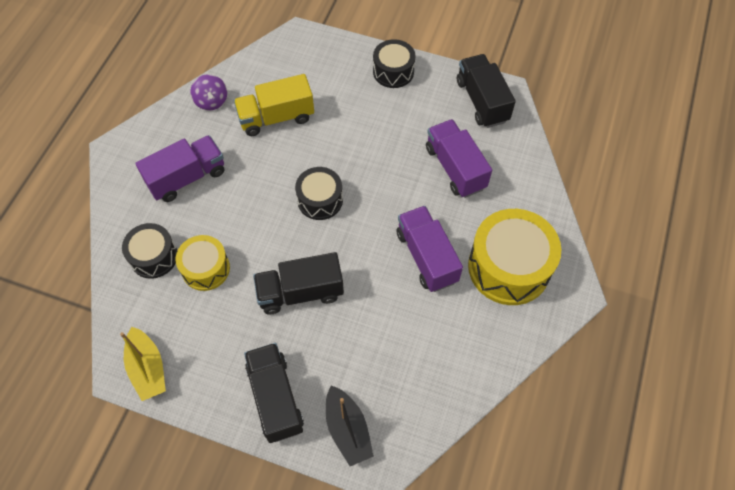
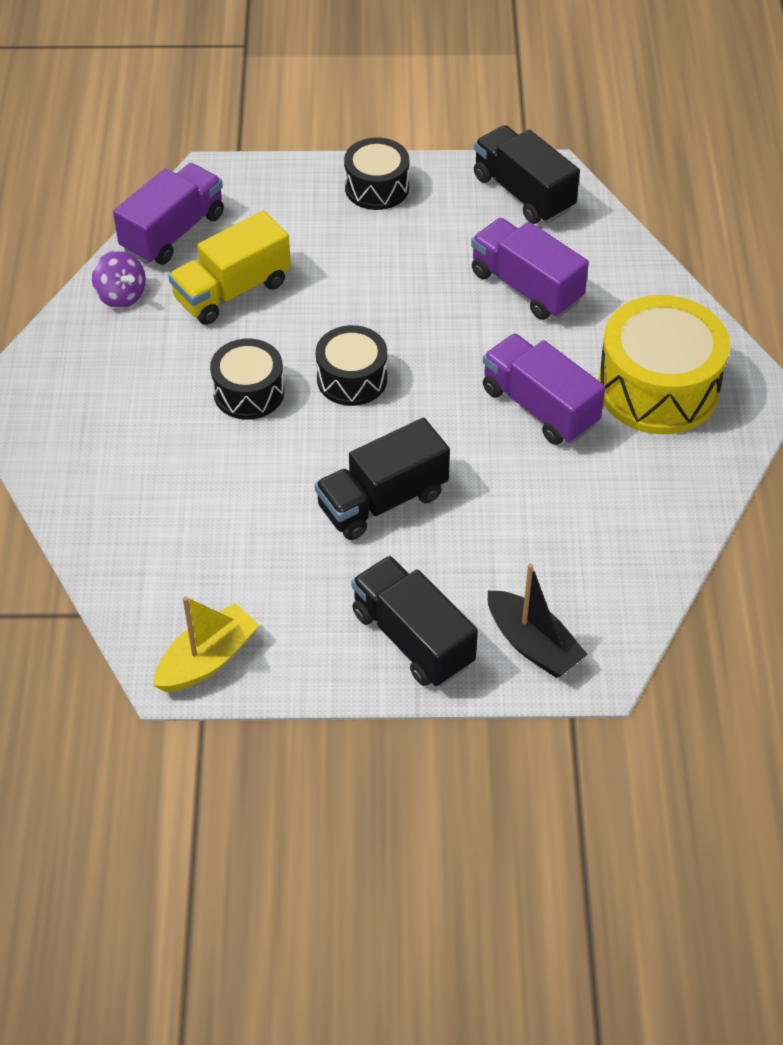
camera: 20 degrees left, 10 degrees down
yellow boat [120,327,166,401] -> yellow boat turned 90 degrees counterclockwise [153,596,259,692]
black drum [122,223,177,279] -> black drum moved to [210,339,284,420]
purple truck [135,135,224,202] -> purple truck moved to [113,163,224,265]
yellow drum [176,235,230,291] -> none

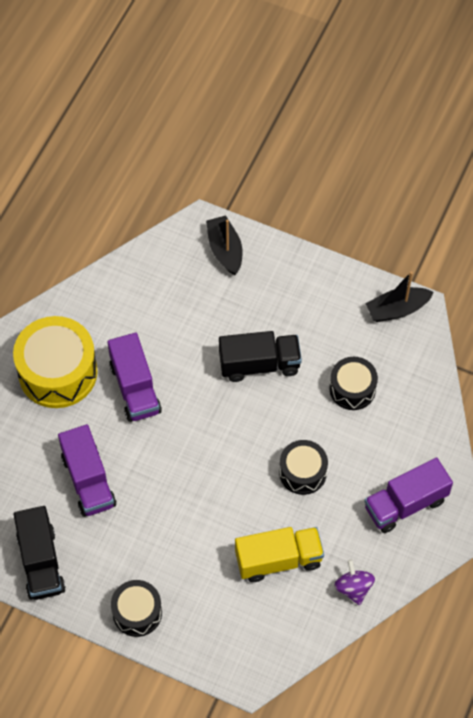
camera: 155 degrees left, 10 degrees up
purple truck [113,163,224,265] -> purple truck moved to [364,457,453,533]
yellow boat [153,596,259,692] -> black boat [366,272,434,322]
black drum [316,325,387,406] -> black drum moved to [329,357,378,410]
black truck [351,556,478,687] -> none

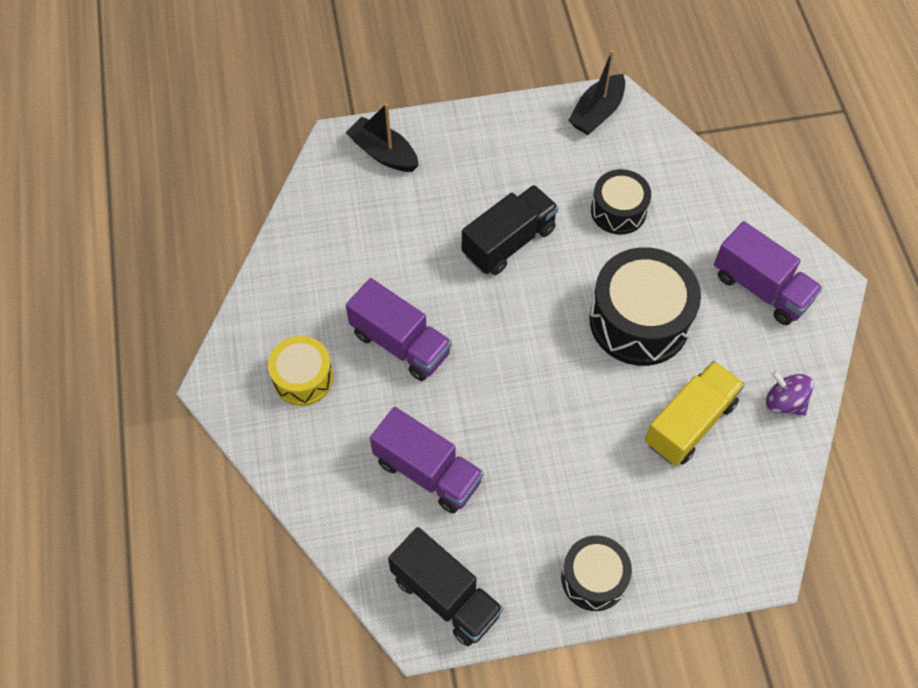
camera: 35 degrees left, 0 degrees up
yellow drum [13,316,98,408] -> yellow drum [268,336,333,406], size x0.58
black drum [279,440,328,495] -> black drum [589,247,701,366], size x1.71
purple truck [364,457,453,533] -> purple truck turned 75 degrees counterclockwise [714,221,823,325]

